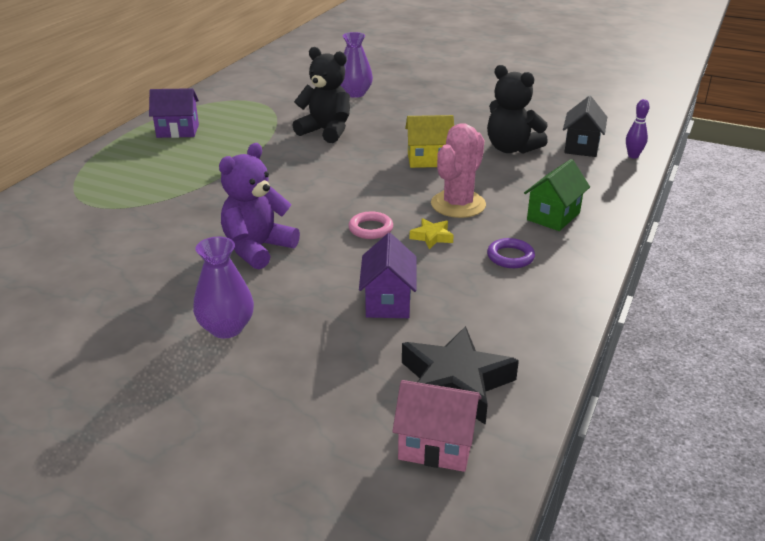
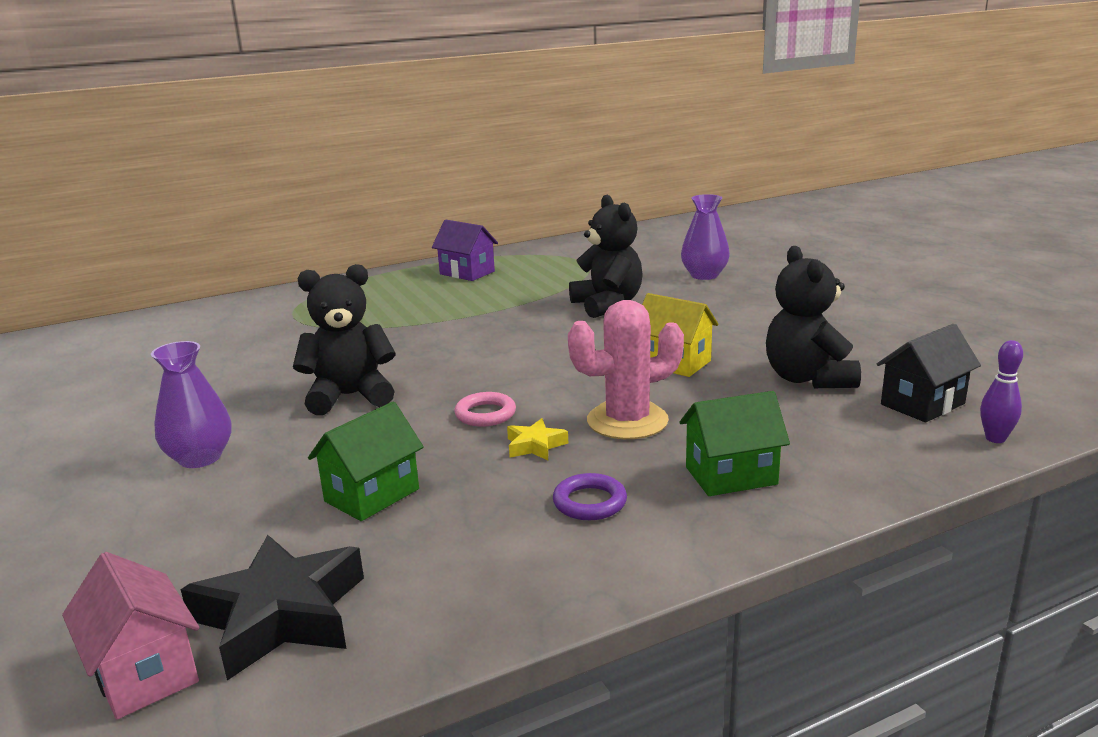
camera: 40 degrees right, 10 degrees down
purple teddy bear [219,143,300,269] -> black teddy bear [293,264,396,415]
purple house [359,233,417,318] -> green house [308,402,424,521]

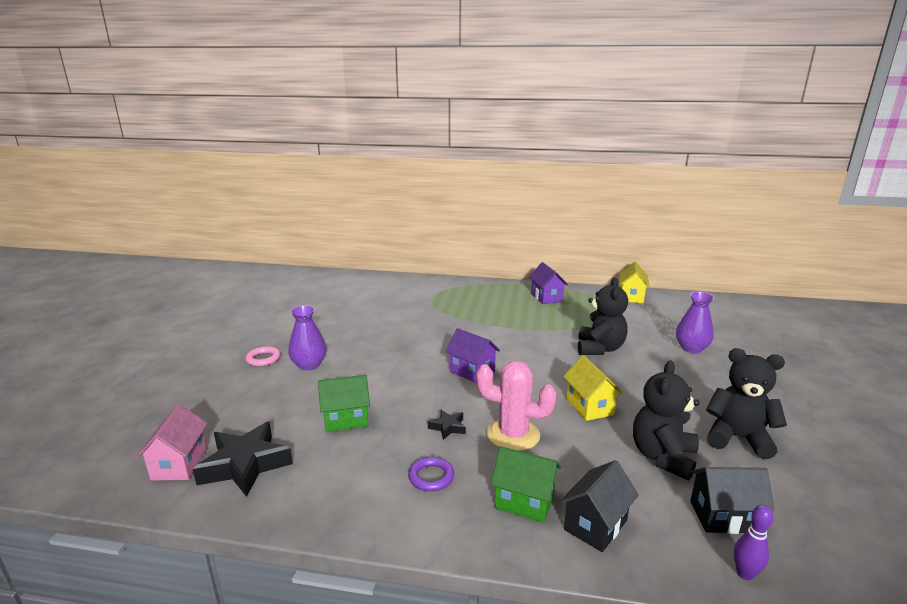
camera: 35 degrees right, 0 degrees up
black teddy bear [293,264,396,415] -> black teddy bear moved to [706,348,787,459]
pink ring [455,392,516,427] -> pink ring moved to [246,346,280,366]
yellow star [507,418,568,460] -> black star [428,410,466,440]
none -> purple house [445,328,500,383]
none -> black house [560,460,639,552]
none -> yellow house [619,262,650,303]

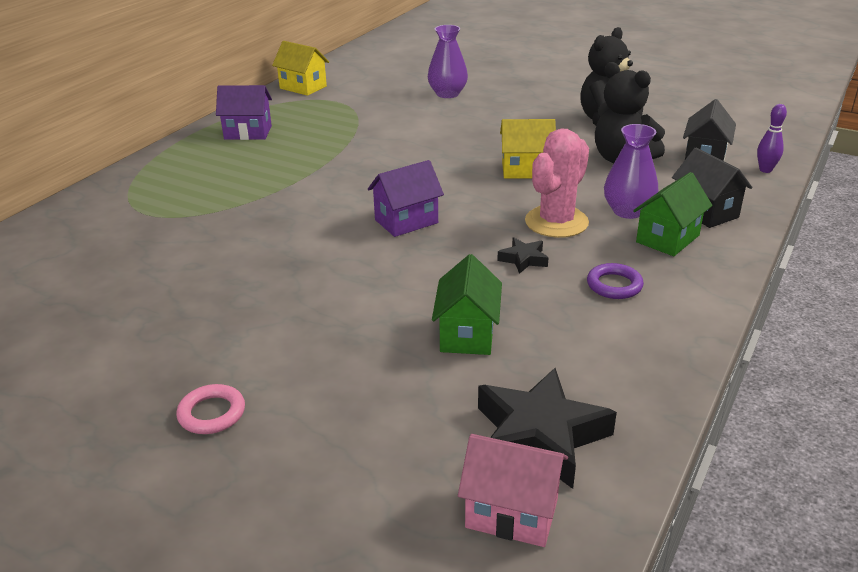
camera: 70 degrees left, 10 degrees up
purple vase [288,305,326,370] -> purple vase moved to [604,124,658,219]
black teddy bear [578,277,628,355] -> none

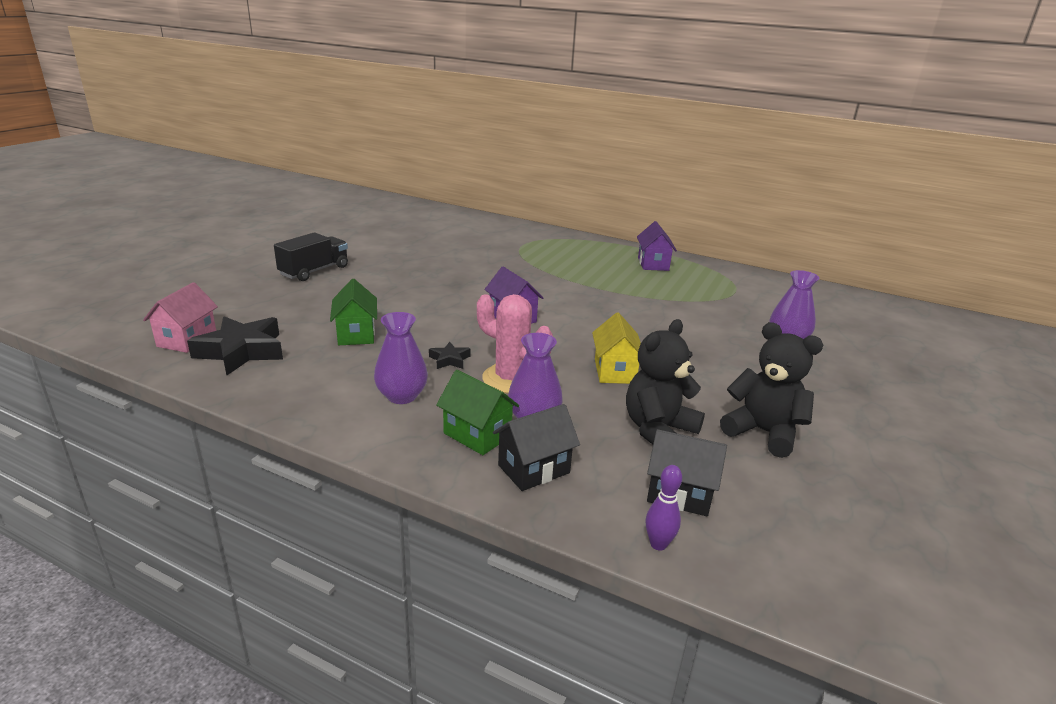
camera: 85 degrees right, 5 degrees down
pink ring [176,384,245,434] -> black truck [274,232,348,281]
yellow house [272,41,329,96] -> none
green house [432,254,502,355] -> green house turned 75 degrees clockwise [330,279,377,345]
purple ring [587,263,644,299] -> purple vase [374,312,428,404]

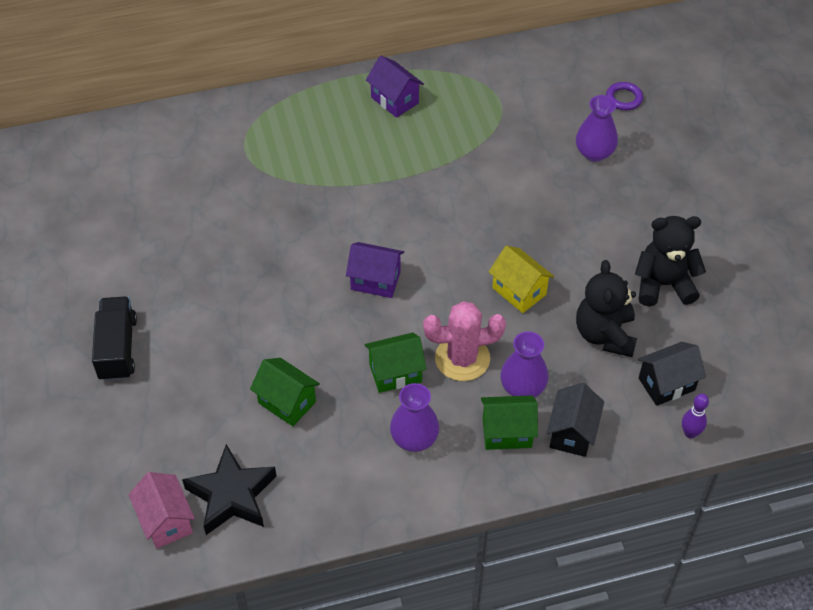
camera: 40 degrees left, 25 degrees up
black star [429,342,471,369] -> green house [365,333,427,393]
none -> purple ring [606,82,643,110]

